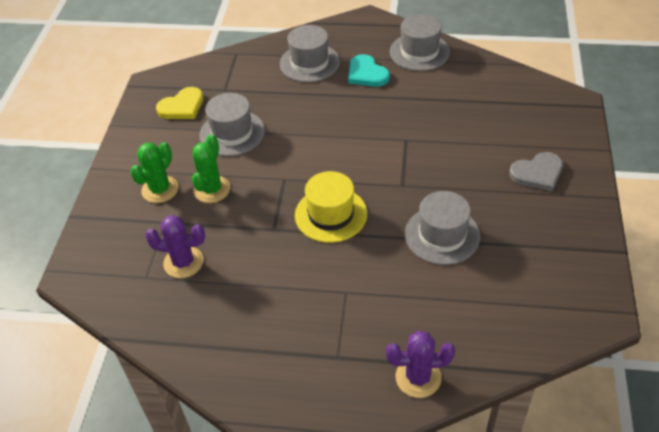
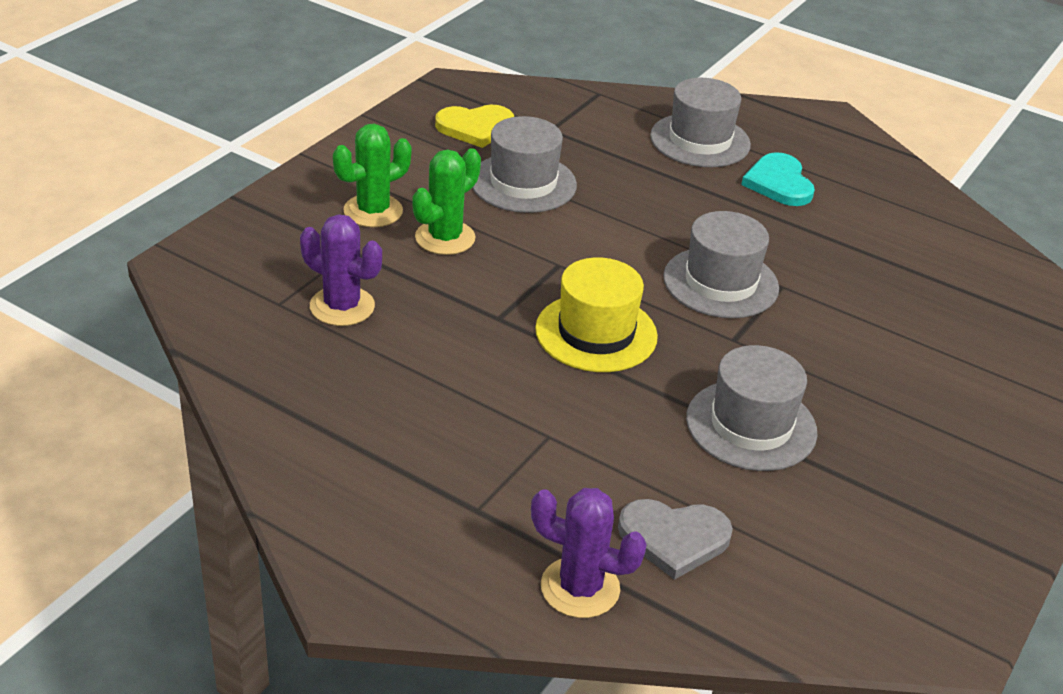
camera: 20 degrees right, 10 degrees down
grey hat [390,14,450,71] -> grey hat moved to [663,211,779,318]
grey heart [509,152,563,191] -> grey heart moved to [618,499,733,580]

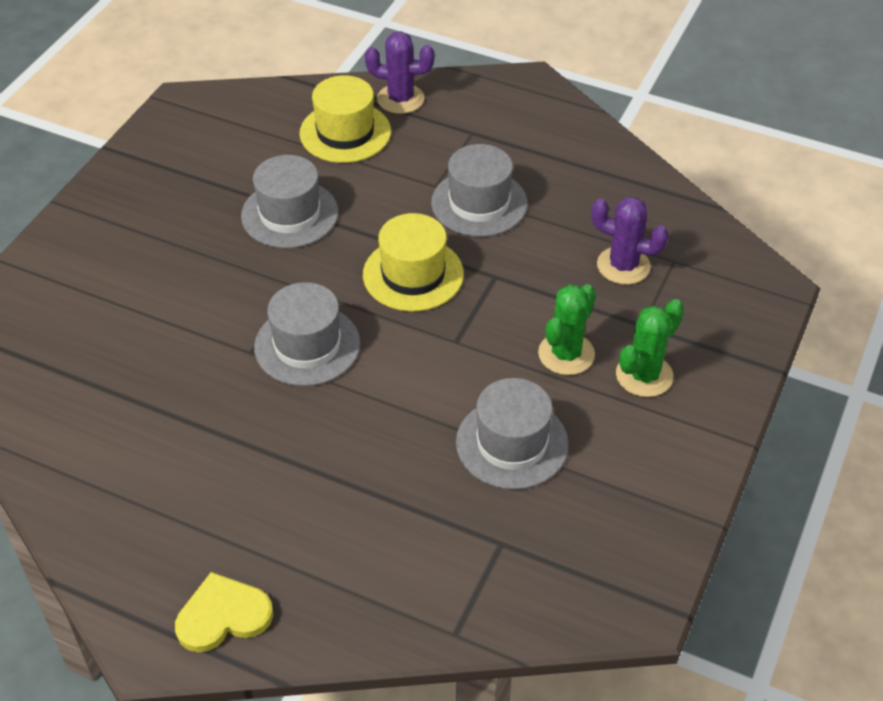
camera: 175 degrees right, 10 degrees up
yellow heart [435,105,514,148] -> yellow heart moved to [175,572,273,653]
grey heart [618,499,733,580] -> yellow hat [299,75,391,163]
grey hat [650,78,751,167] -> grey hat moved to [431,144,528,237]
turquoise heart [741,152,815,206] -> none

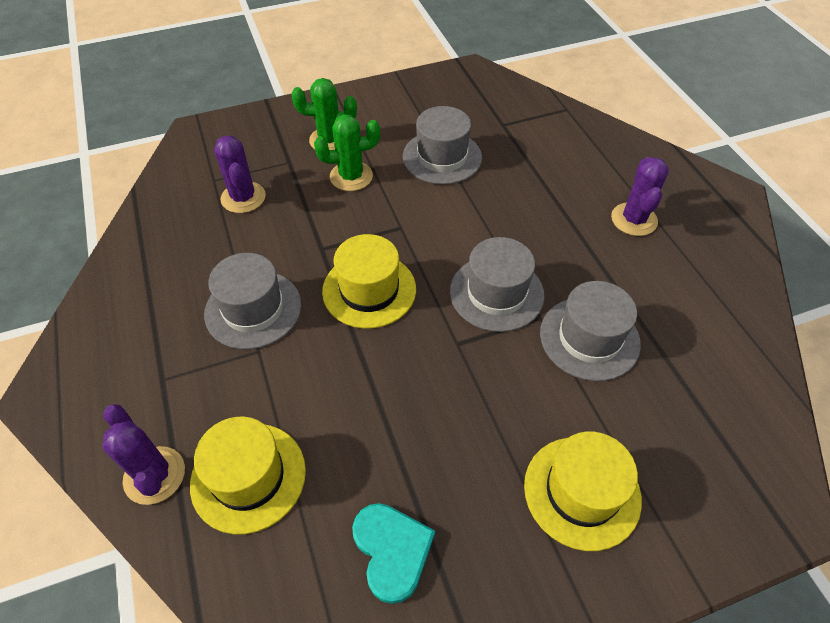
camera: 135 degrees left, 5 degrees up
yellow heart [175,572,273,653] -> none
grey hat [241,155,338,248] -> grey hat moved to [540,281,641,381]
none -> turquoise heart [352,503,435,604]
none -> yellow hat [524,431,642,551]
none -> purple cactus [611,157,669,236]

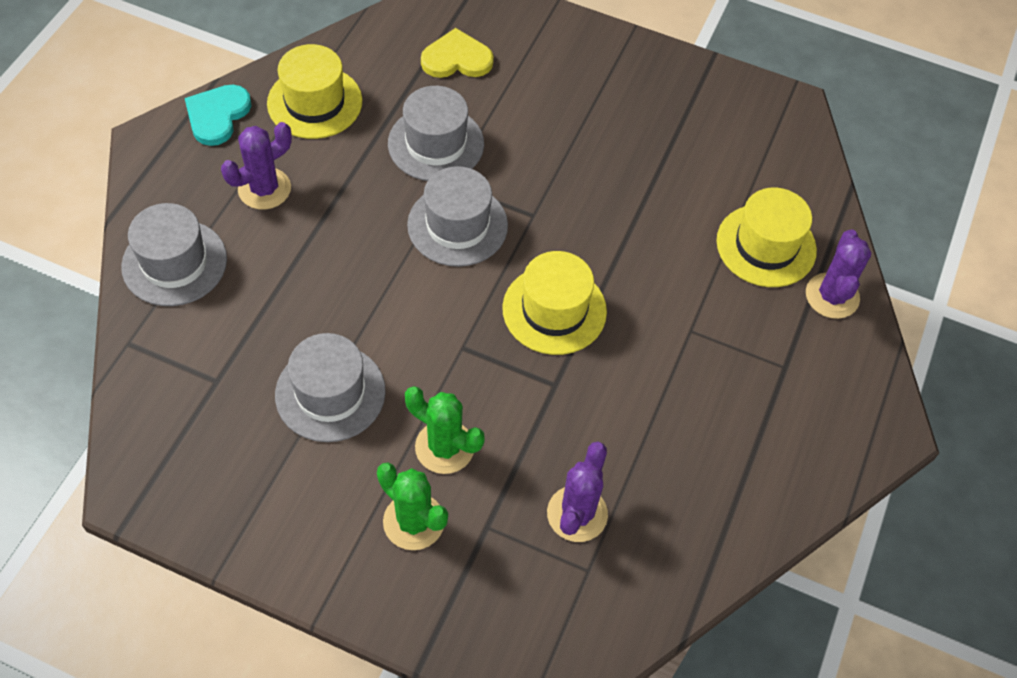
camera: 140 degrees left, 5 degrees up
grey hat [204,253,301,349] -> grey hat moved to [121,203,227,306]
turquoise heart [352,503,435,604] -> turquoise heart moved to [185,84,251,146]
yellow hat [524,431,642,551] -> yellow hat moved to [267,44,362,139]
none -> yellow heart [421,28,494,78]

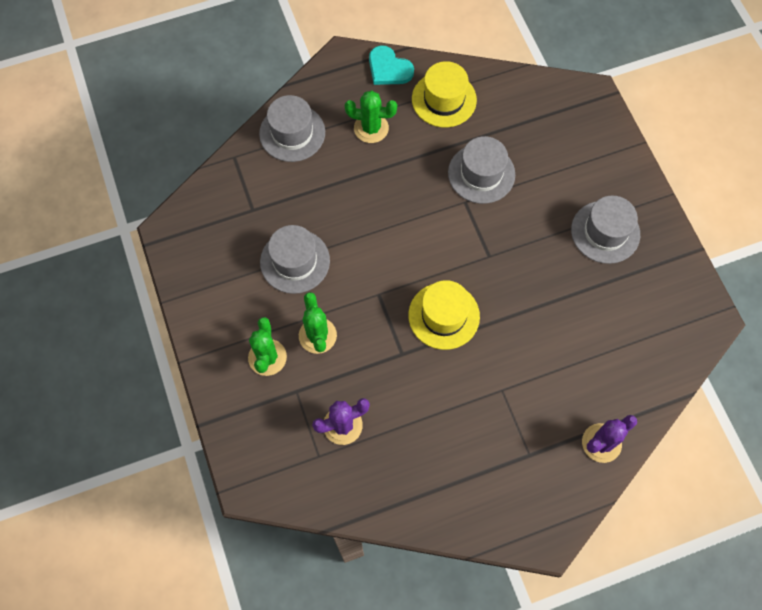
camera: 50 degrees right, 10 degrees up
turquoise heart [185,84,251,146] -> turquoise heart turned 120 degrees counterclockwise [369,45,414,85]
purple cactus [221,122,292,210] -> green cactus [345,91,397,143]
grey hat [407,166,508,267] -> grey hat moved to [571,195,640,264]
yellow heart [421,28,494,78] -> none
yellow hat [717,188,817,287] -> none

